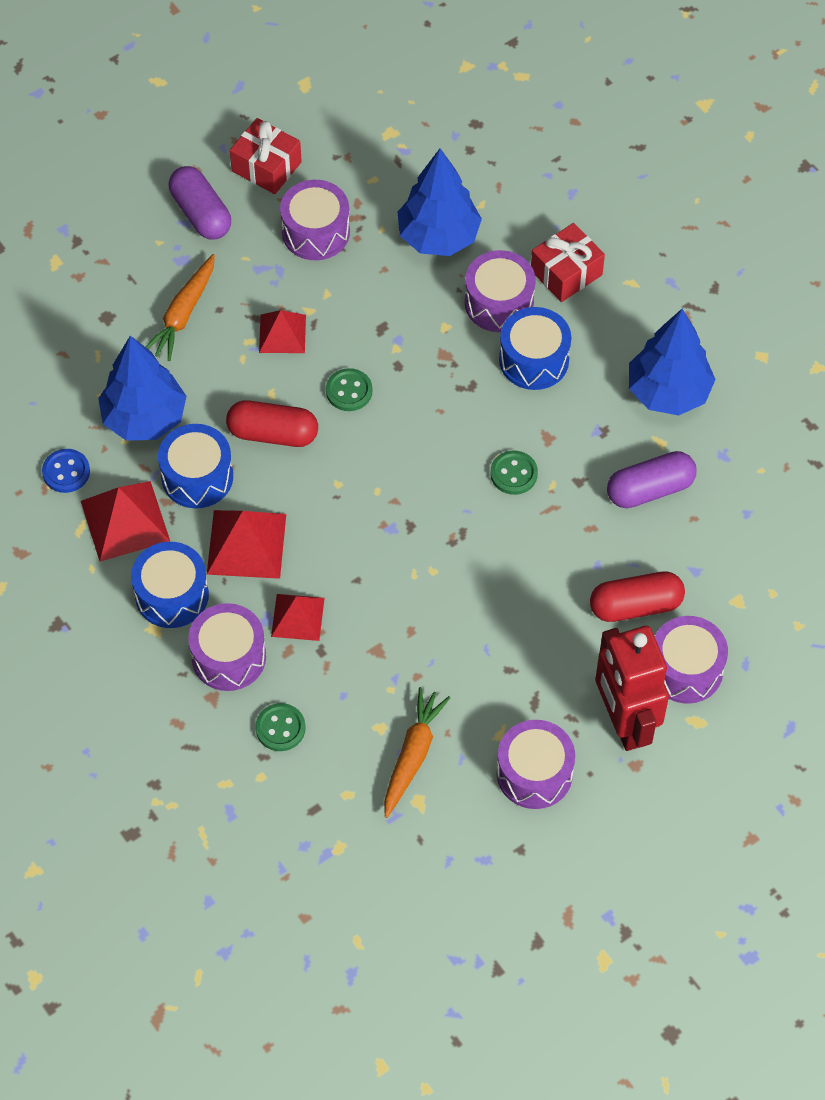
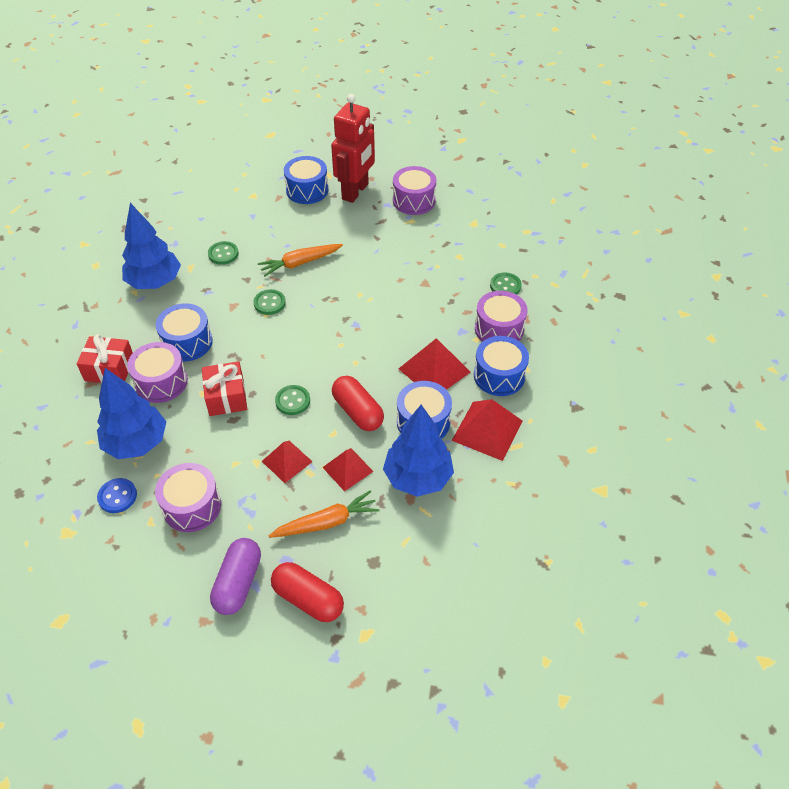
camera: 135 degrees left, 10 degrees down
blue button [42,449,90,493] -> blue button moved to [97,478,137,513]
red gift [230,118,302,194] -> red gift moved to [202,361,247,416]
red pyramid [271,594,325,641] -> red pyramid moved to [322,448,374,491]
orange carrot [384,687,450,818] -> orange carrot moved to [258,244,343,276]
red capsule [590,571,685,622] -> red capsule moved to [271,562,344,622]
purple capsule [607,451,697,508] -> green button [208,241,239,265]
purple drum [655,616,728,704] -> blue drum [284,156,328,204]

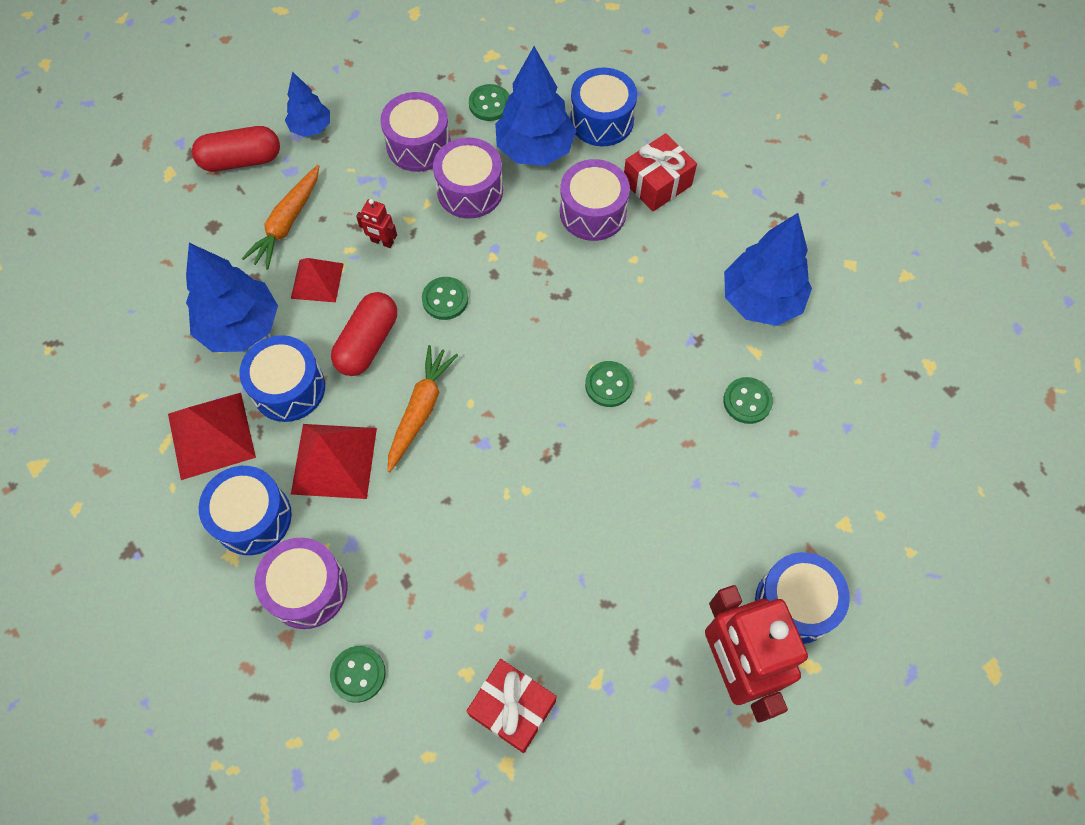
camera: 135 degrees right, 15 degrees up
blue button [97,478,137,513] -> green button [469,84,510,121]
blue drum [156,303,213,362] -> blue drum moved to [570,67,637,146]
red gift [202,361,247,416] -> red gift moved to [466,659,556,753]
purple capsule [210,538,261,615] -> blue tree [285,71,330,137]
orange carrot [258,244,343,276] -> orange carrot moved to [388,345,458,472]
red pyramid [262,441,313,483] -> red robot [356,199,397,248]
red capsule [332,376,384,431] -> red capsule turned 75 degrees counterclockwise [331,292,397,376]
purple drum [393,166,436,215] -> purple drum moved to [433,137,503,219]

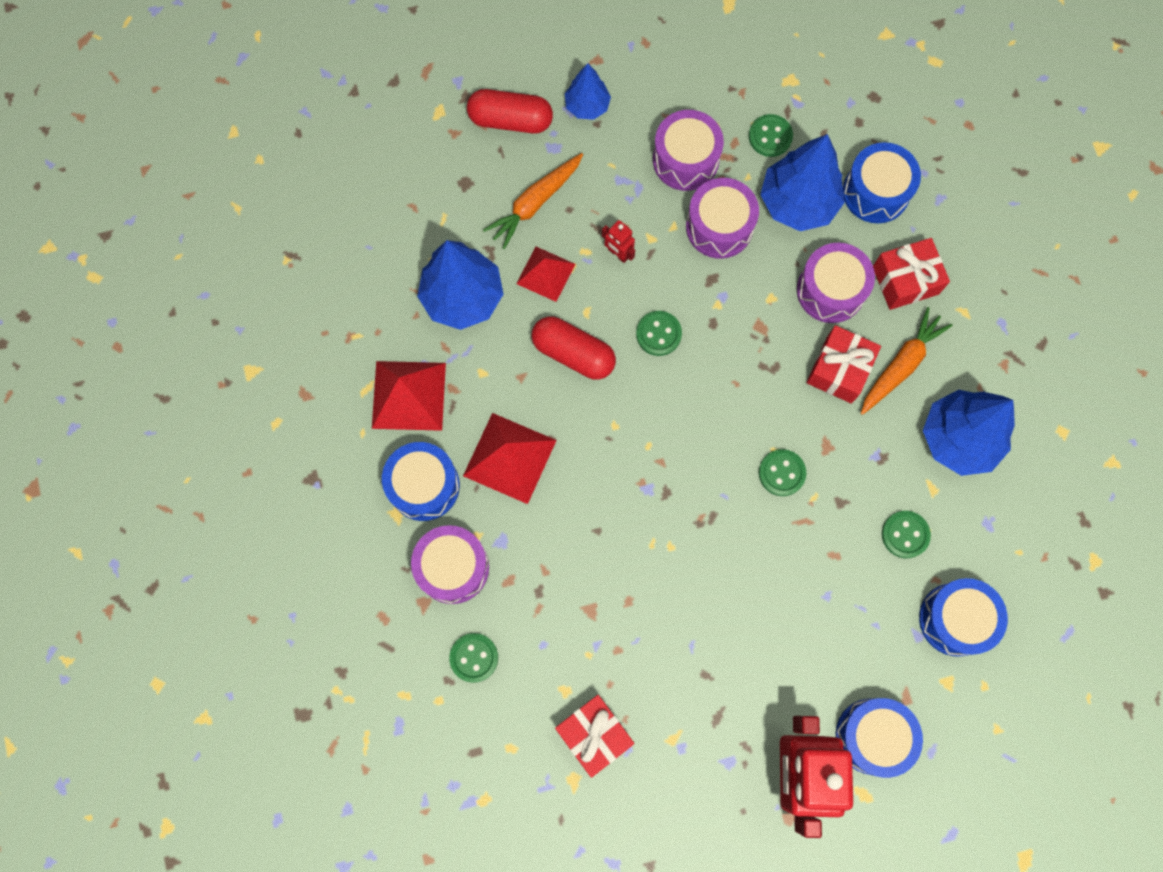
camera: 20 degrees right, 10 degrees up
blue drum [239,335,325,422] -> blue drum moved to [919,578,1008,657]
red capsule [331,292,397,376] -> red capsule turned 75 degrees clockwise [531,316,616,380]
orange carrot [388,345,458,472] -> orange carrot moved to [861,307,952,415]
none -> red gift [806,325,881,404]

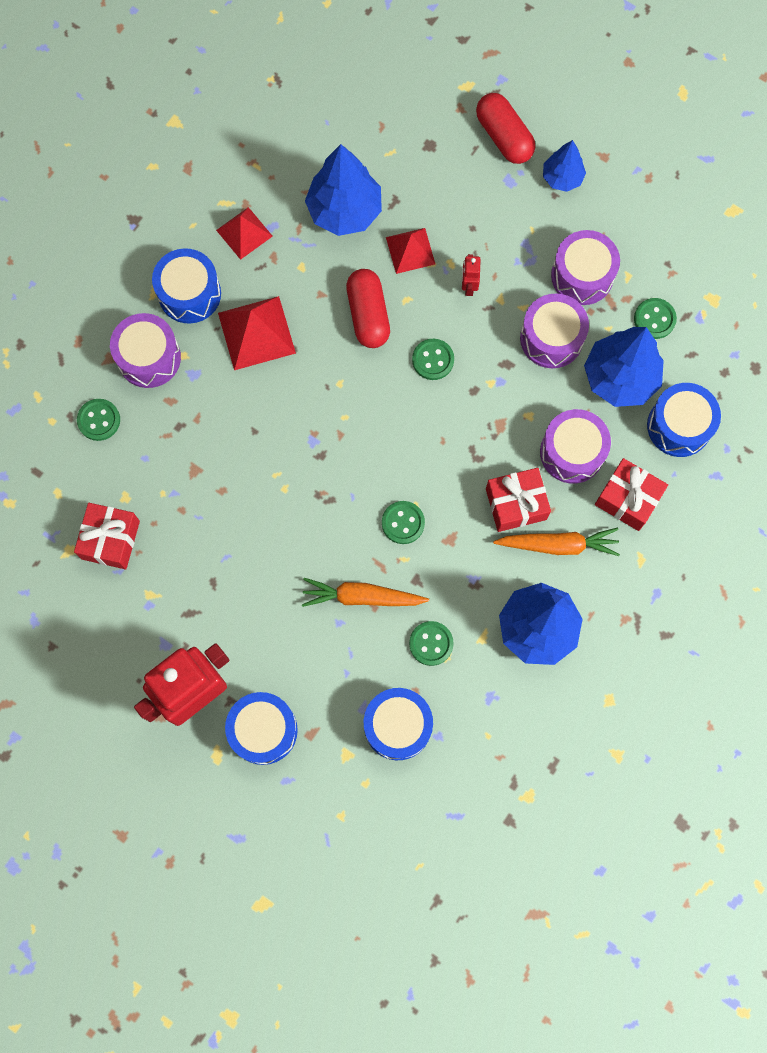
camera: 50 degrees right, 0 degrees up
red pyramid [372,361,446,431] -> red pyramid [216,207,273,260], size x0.65
orange carrot [483,153,583,249] -> orange carrot moved to [302,578,429,607]

